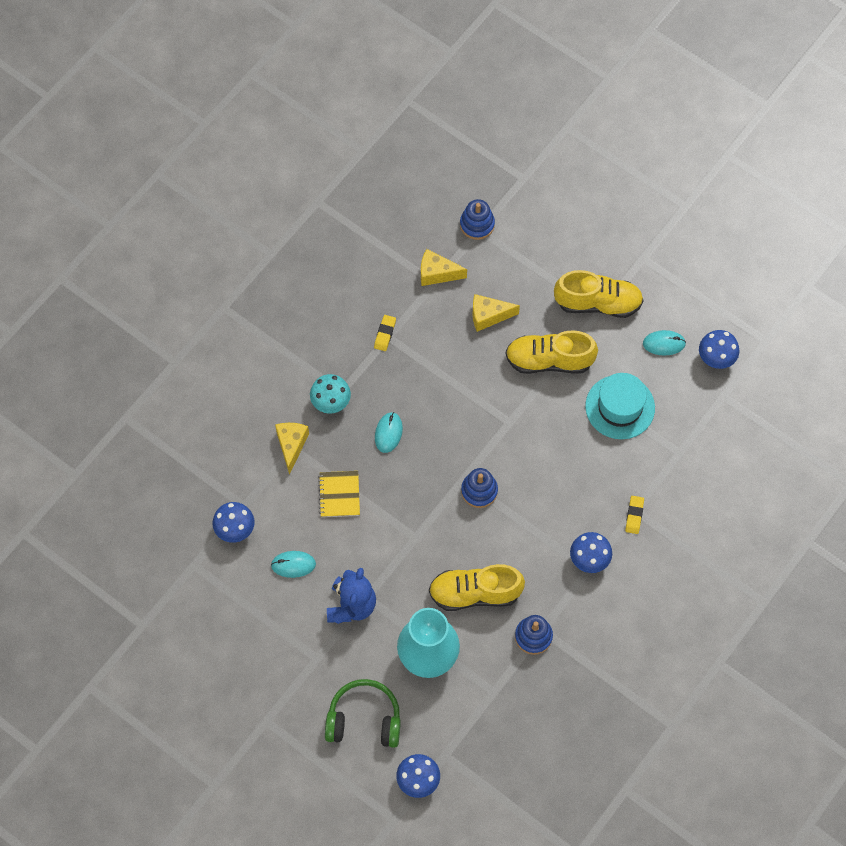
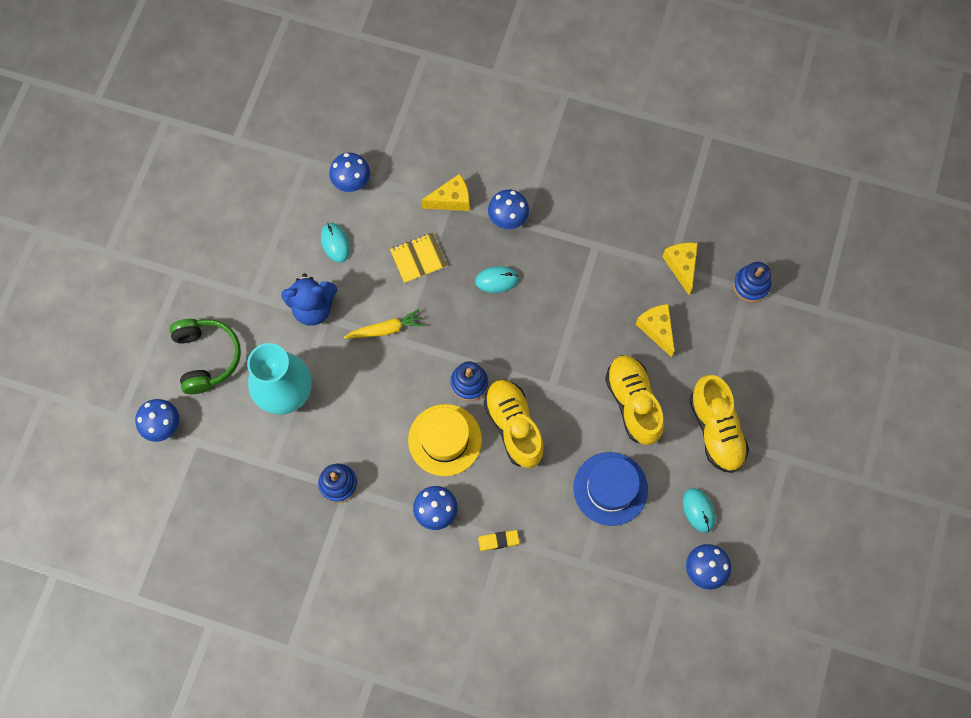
camera: 70 degrees right, 5 degrees up
turquoise mushroom [310,374,351,414] -> blue mushroom [488,189,529,229]
yellow eraser [374,315,396,351] -> none
yellow shoe [429,564,525,611] -> yellow shoe moved to [484,380,545,468]
turquoise hat [585,373,655,439] -> blue hat [573,452,648,526]
none -> yellow carrot [344,309,424,339]
none -> yellow hat [408,404,482,476]

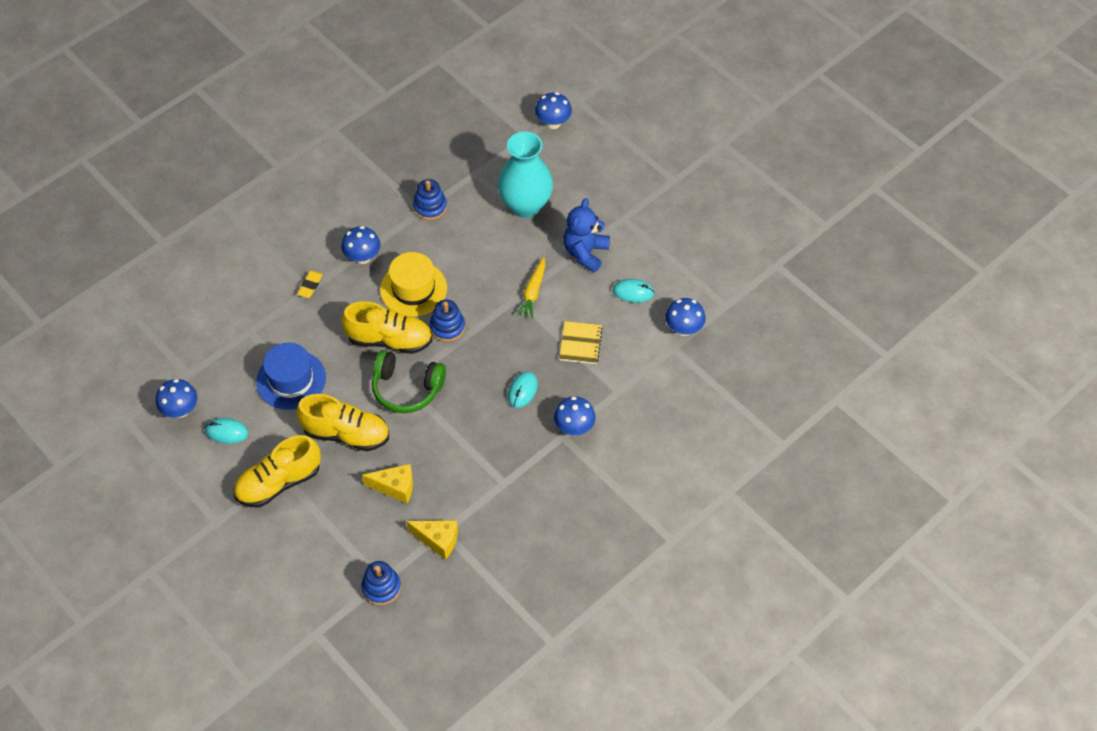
camera: 120 degrees right, 15 degrees down
green headphones [169,319,241,394] -> green headphones moved to [372,350,446,413]
yellow cheese [421,174,469,211] -> none
yellow shoe [690,375,749,473] -> yellow shoe turned 45 degrees counterclockwise [233,435,321,508]

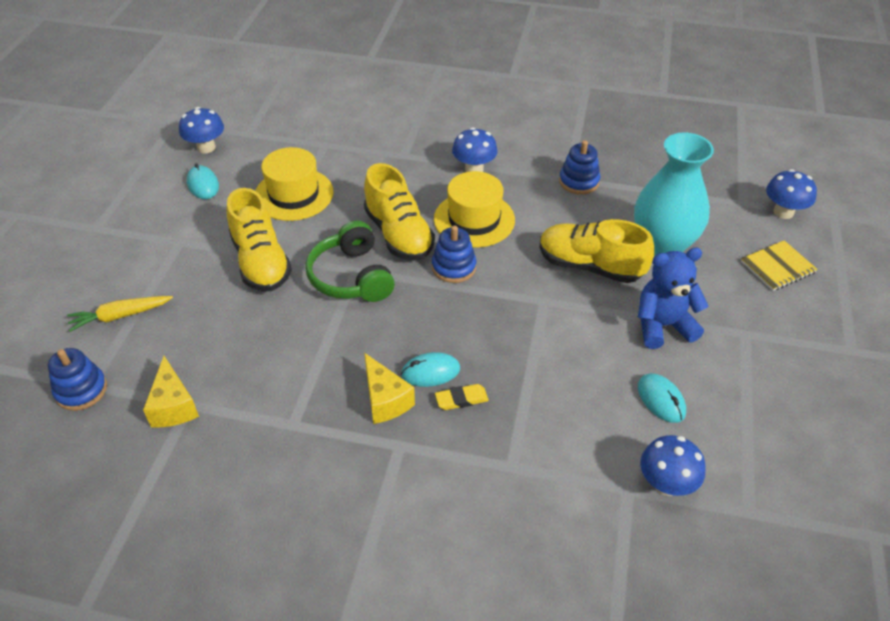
camera: 55 degrees right, 10 degrees down
yellow shoe [233,435,321,508] -> yellow shoe moved to [540,219,654,283]
blue hat [256,343,326,410] -> yellow hat [255,147,334,221]
yellow eraser [297,271,323,298] -> yellow eraser moved to [435,384,489,410]
yellow cheese [362,464,413,504] -> yellow cheese moved to [364,353,415,424]
yellow carrot [516,257,545,319] -> yellow carrot moved to [67,296,173,332]
blue mushroom [554,396,596,435] -> none
yellow notebook [559,321,603,364] -> yellow notebook moved to [741,240,818,291]

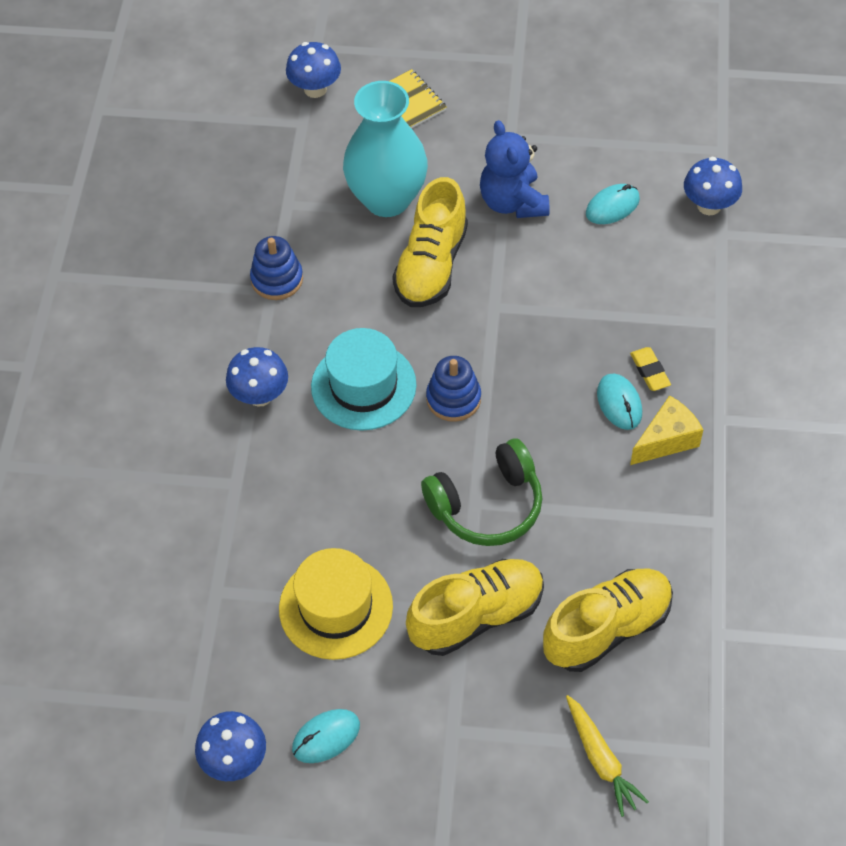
camera: 95 degrees left, 10 degrees up
blue stacking toy [48,348,107,411] -> none
yellow cheese [143,356,199,427] -> none
yellow shoe [364,163,435,261] -> yellow shoe moved to [543,568,673,672]
yellow hat [434,171,515,248] -> turquoise hat [311,328,417,431]

